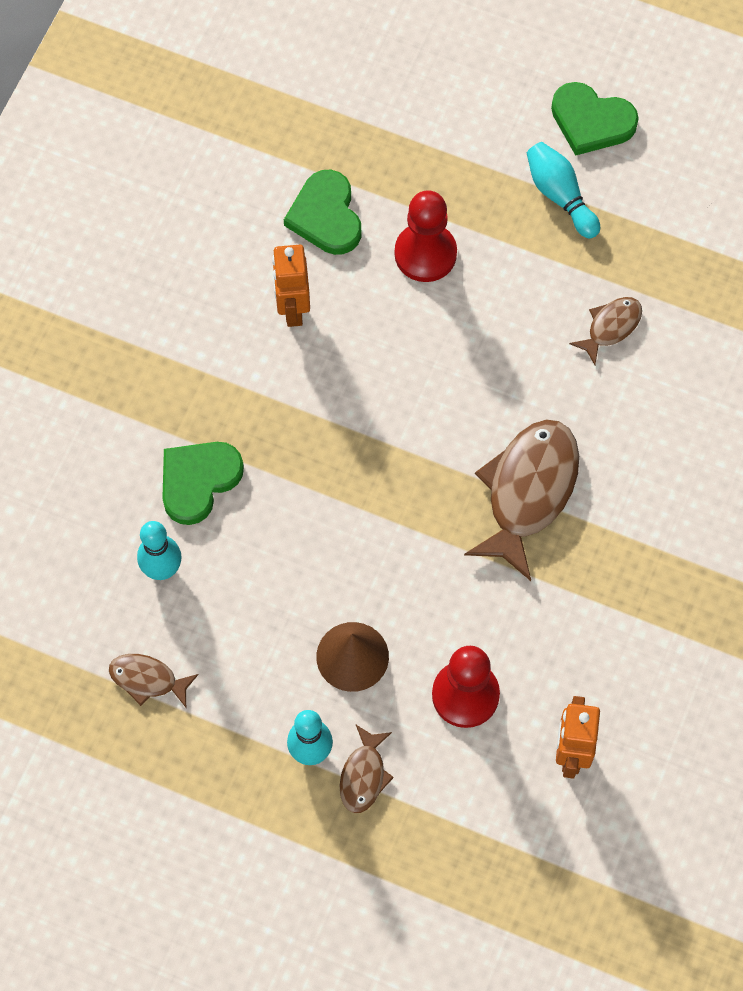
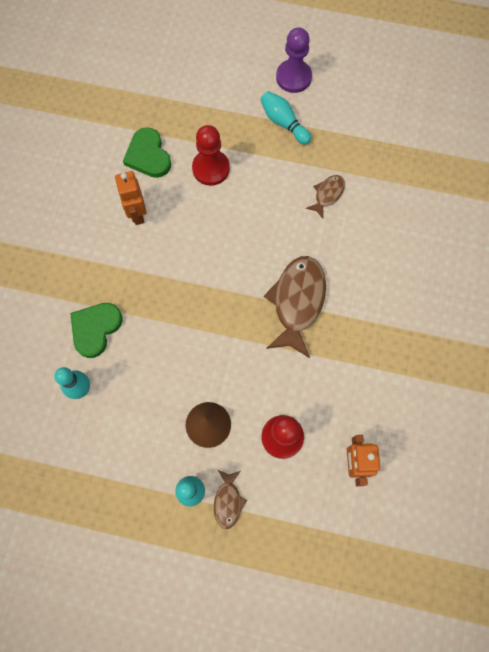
camera: 10 degrees left, 5 degrees up
brown fish [109,654,199,707] -> none
green heart [551,82,639,156] -> purple pawn [276,27,312,93]

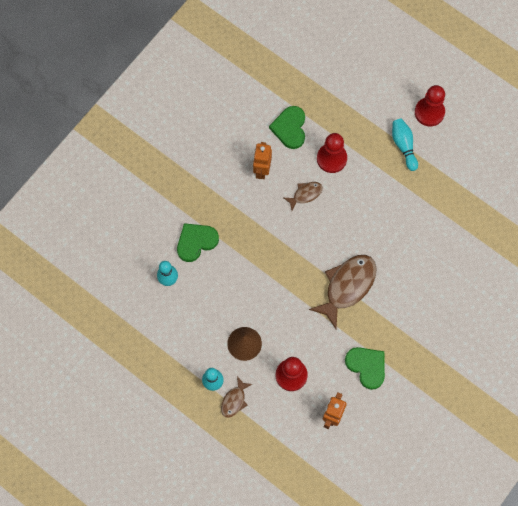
camera: 25 degrees right, 0 degrees up
purple pawn [276,27,312,93] -> red pawn [415,85,445,126]
brown fish [305,175,345,218] -> brown fish moved to [284,182,323,210]
none -> green heart [345,347,385,390]

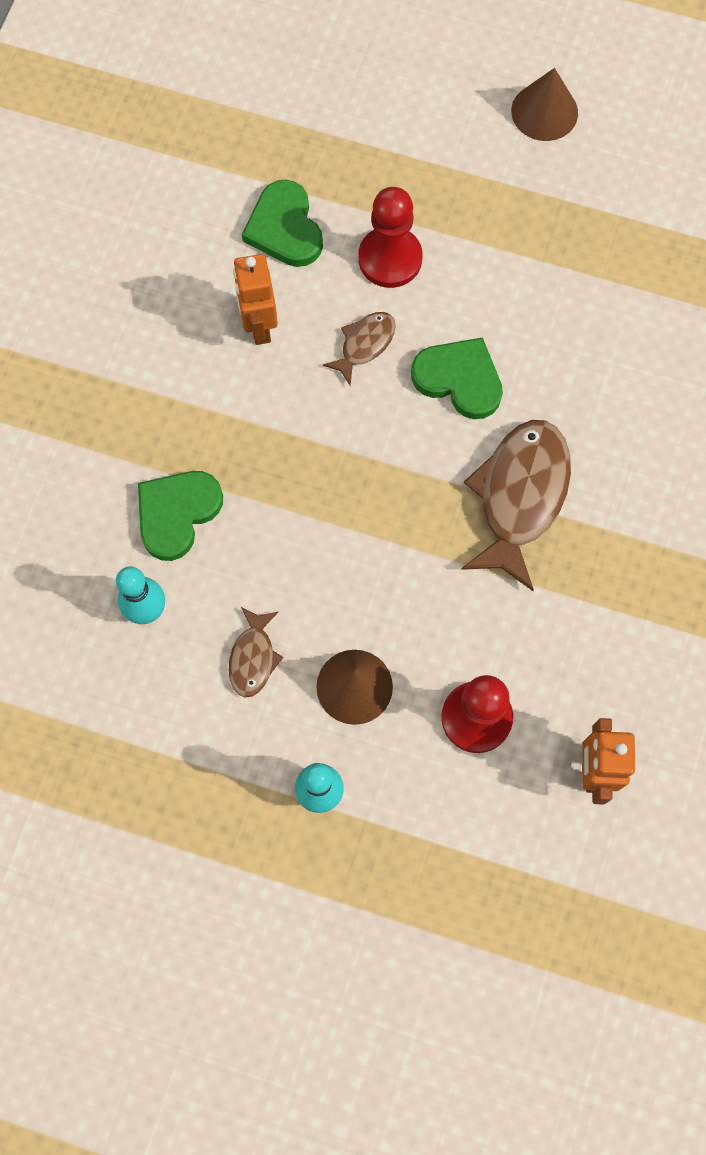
camera: 20 degrees left, 0 degrees up
brown fish [221,377,252,418] -> brown fish moved to [229,607,284,697]
green heart [345,347,385,390] -> green heart moved to [411,337,503,419]
turquoise bowling pin [392,119,418,171] -> none
red pawn [415,85,445,126] -> brown cone [511,68,578,141]

